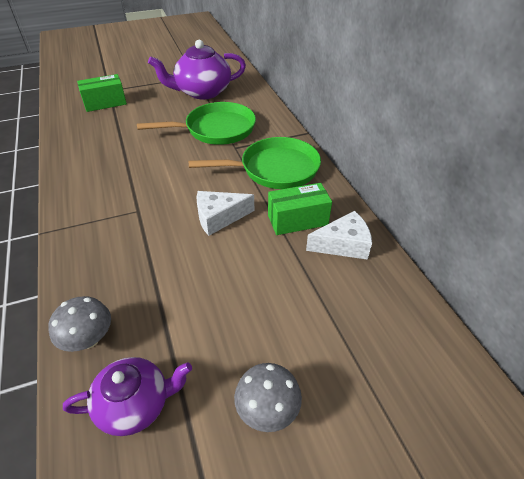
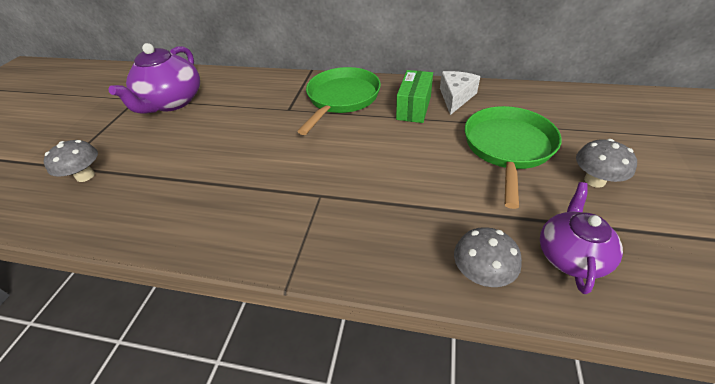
camera: 55 degrees left, 0 degrees up
green box [77,74,127,112] -> grey mushroom [44,140,98,182]
green pan [137,102,256,145] -> green pan moved to [465,106,562,209]
white cheese [197,191,254,236] -> none

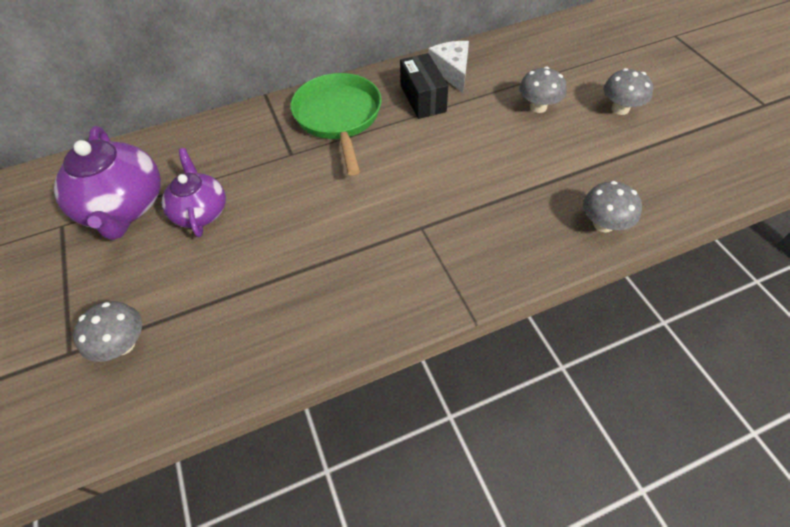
camera: 35 degrees left, 10 degrees up
green box [396,70,433,123] -> black box [400,53,448,119]
green pan [465,106,562,209] -> grey mushroom [519,67,566,113]
purple teapot [540,182,623,294] -> purple teapot moved to [162,148,226,238]

